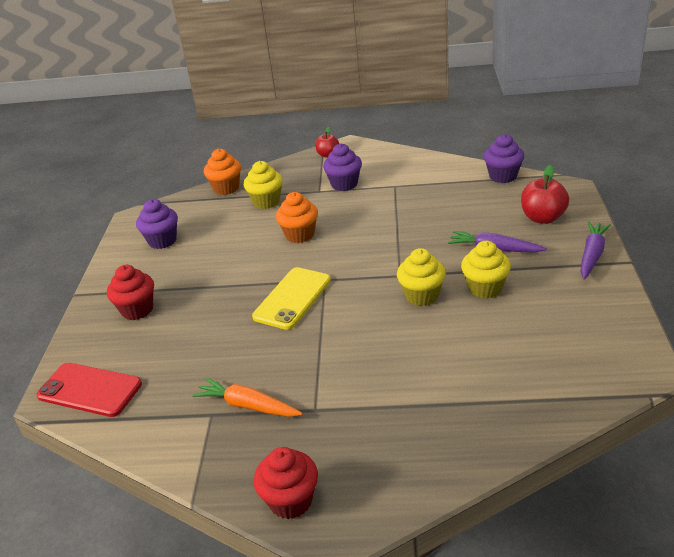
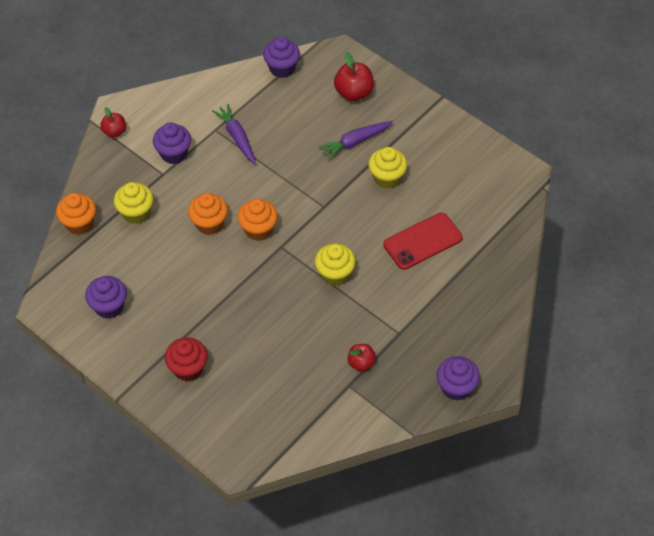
camera: 55 degrees left, 20 degrees up
red phone [36,363,142,417] -> red phone moved to [383,212,463,270]
orange carrot [192,378,303,417] -> red apple [347,344,376,371]
yellow phone [252,267,331,330] -> none
red cupcake [254,447,318,519] -> purple cupcake [437,356,480,401]
yellow cupcake [397,248,446,306] -> yellow cupcake moved to [315,243,356,286]
purple carrot [581,221,611,280] -> purple carrot moved to [212,104,256,164]
none -> orange cupcake [238,199,278,241]

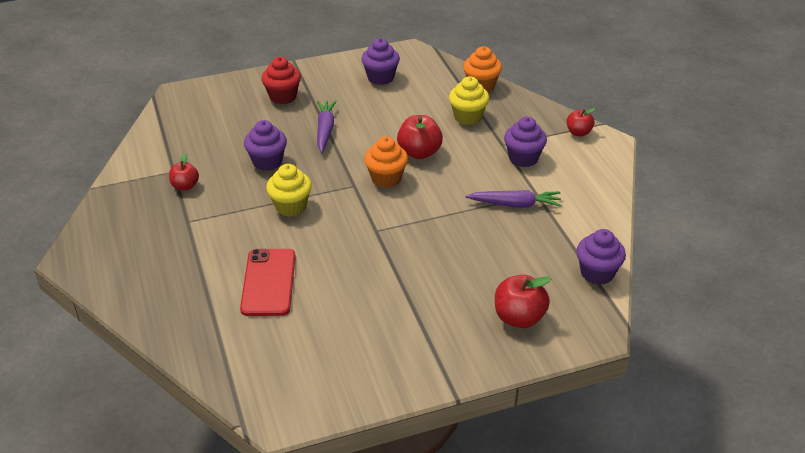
camera: 120 degrees right, 15 degrees down
orange cupcake [188,193,228,235] -> red apple [397,115,443,159]
purple carrot [319,121,393,159] -> purple carrot moved to [317,100,337,153]
yellow cupcake [368,147,407,189] -> none
purple cupcake [437,356,480,401] -> purple cupcake moved to [244,120,287,171]

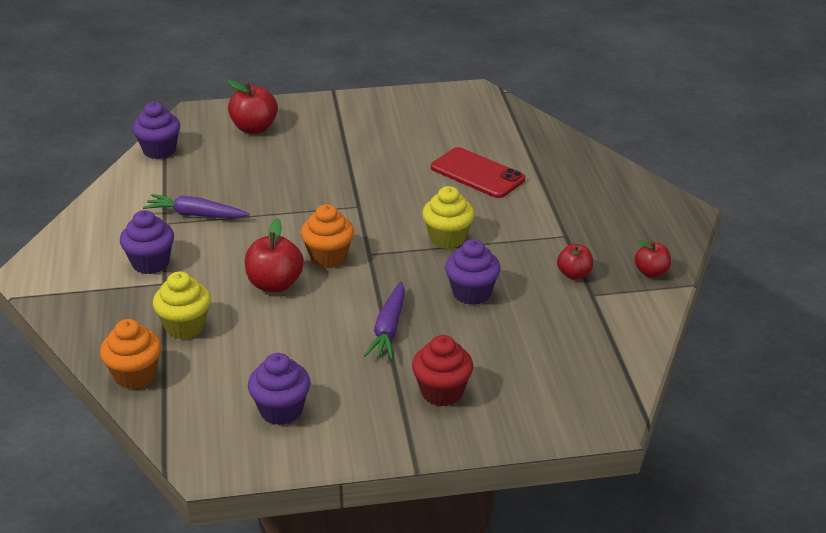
camera: 170 degrees left, 5 degrees down
red phone [240,249,296,316] -> red phone turned 60 degrees counterclockwise [431,147,525,198]
red apple [566,108,596,137] -> red apple moved to [634,240,671,278]

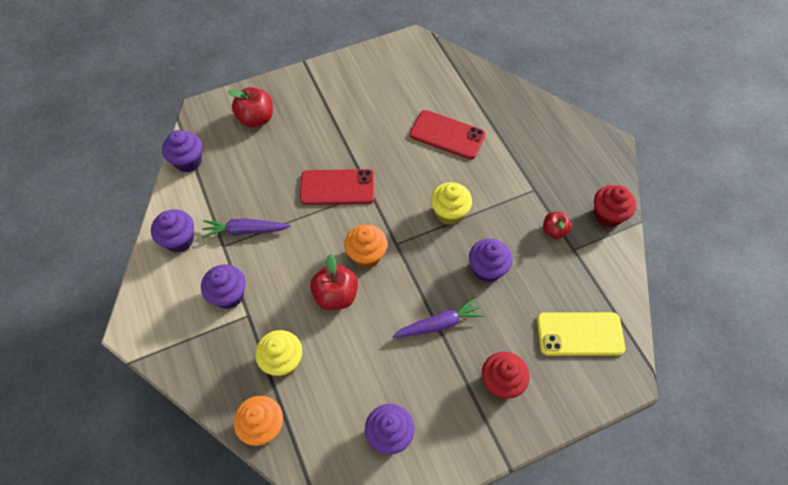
camera: 15 degrees left, 25 degrees up
purple carrot [364,281,405,360] -> purple carrot turned 105 degrees counterclockwise [392,297,485,338]
red apple [634,240,671,278] -> red cupcake [594,185,636,228]
none -> purple cupcake [151,209,194,253]
none -> red phone [300,169,375,205]
none -> yellow phone [537,312,625,356]

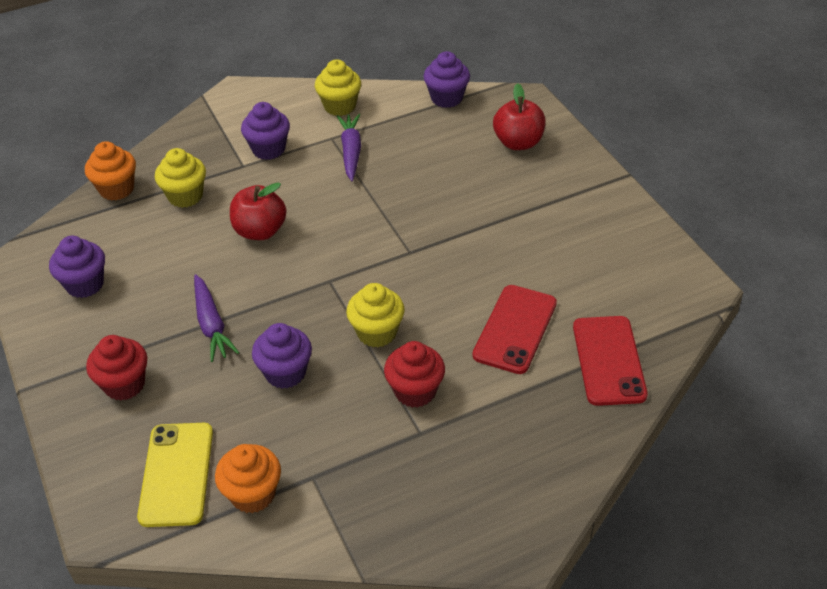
camera: 90 degrees right, 15 degrees down
purple cupcake [151,209,194,253] -> yellow cupcake [315,59,361,116]
red phone [300,169,375,205] -> red phone moved to [573,316,648,406]
orange cupcake [344,224,387,268] -> orange cupcake moved to [215,444,281,513]
red apple [543,212,572,239] -> none
red cupcake [594,185,636,228] -> red cupcake moved to [384,341,445,408]

